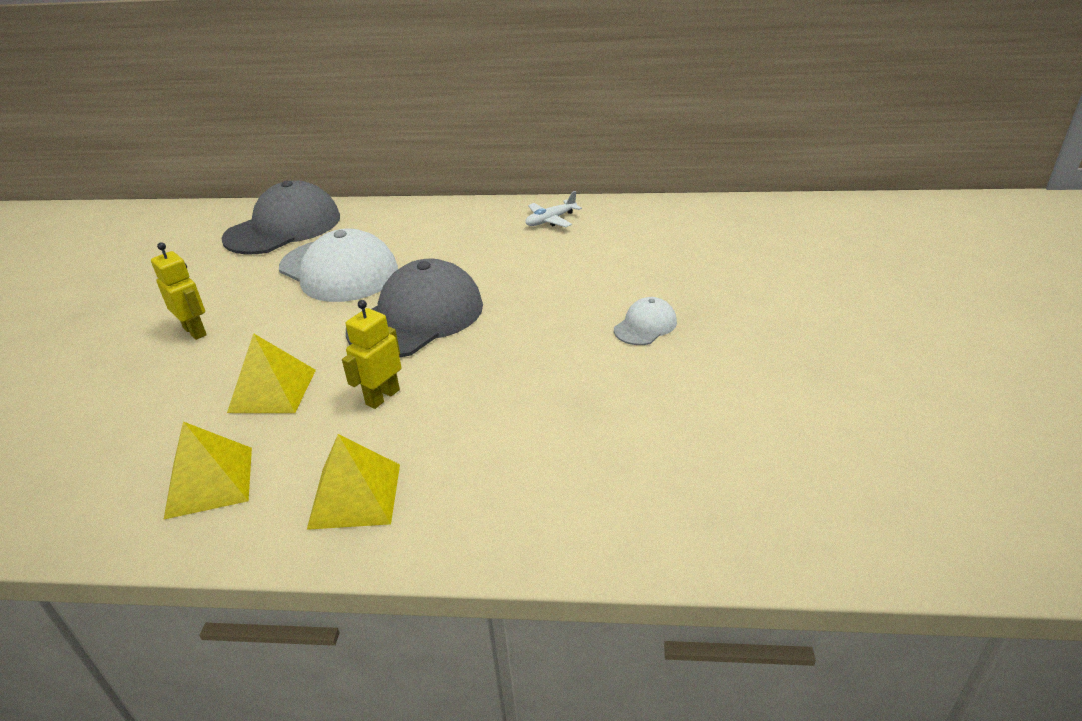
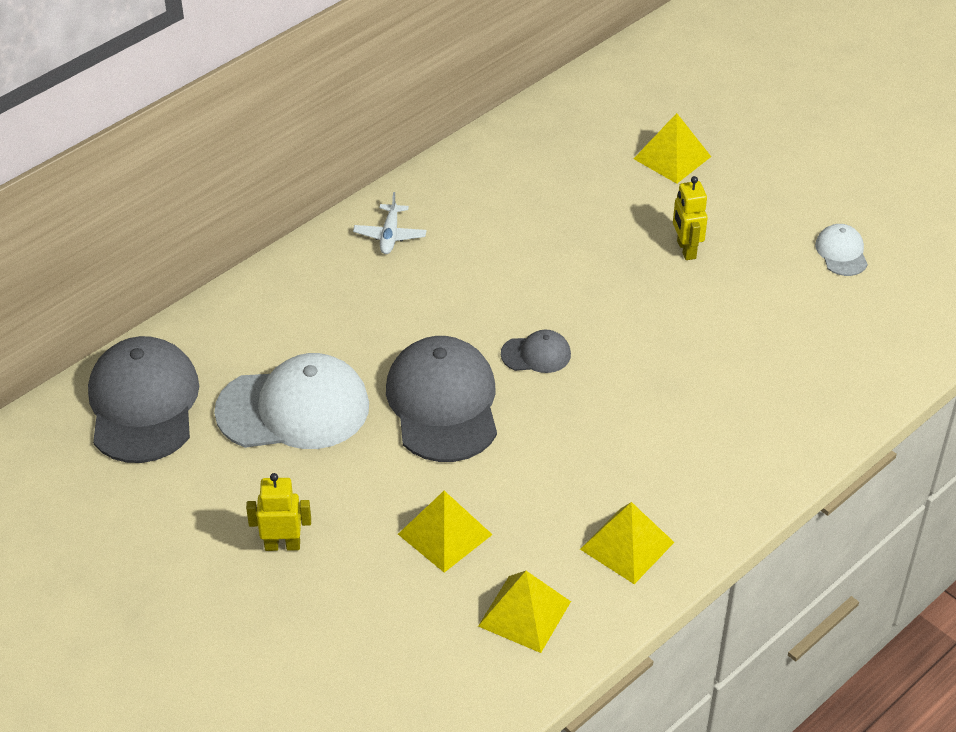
camera: 50 degrees left, 10 degrees up
yellow robot [342,300,401,409] -> yellow robot moved to [673,176,708,260]
white cap [614,297,677,345] -> white cap moved to [815,224,868,276]
none -> grey cap [501,329,571,373]
none -> yellow pyramid [634,113,711,184]

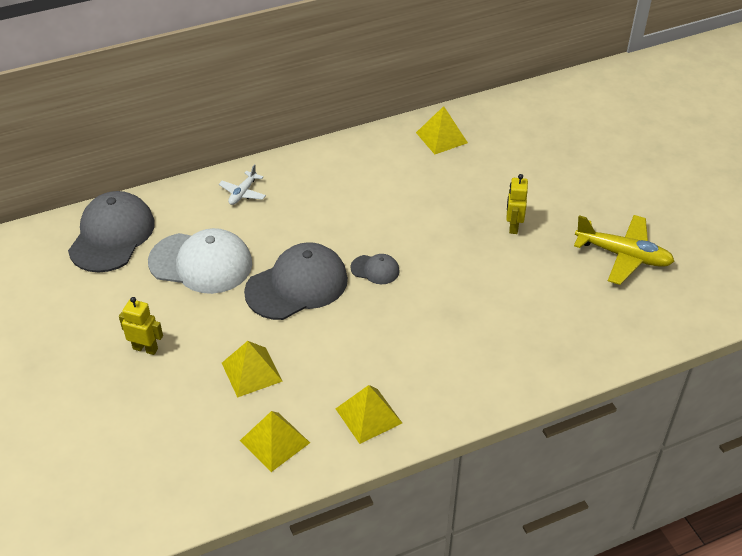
camera: 20 degrees right, 0 degrees up
white plane [353,192,426,254] -> white plane moved to [219,164,266,205]
grey cap [386,336,497,462] -> grey cap turned 45 degrees clockwise [244,242,348,320]
yellow pyramid [634,113,711,184] -> yellow pyramid moved to [416,106,468,154]
white cap [815,224,868,276] -> yellow plane [574,215,675,285]

